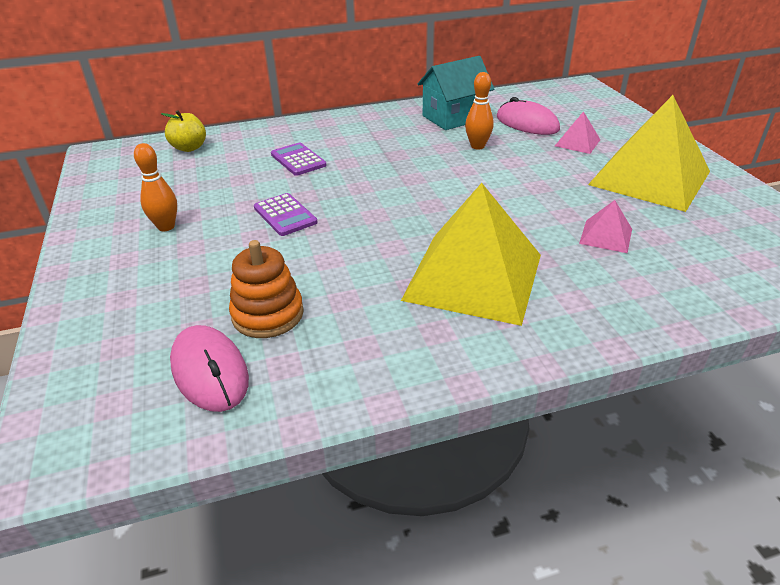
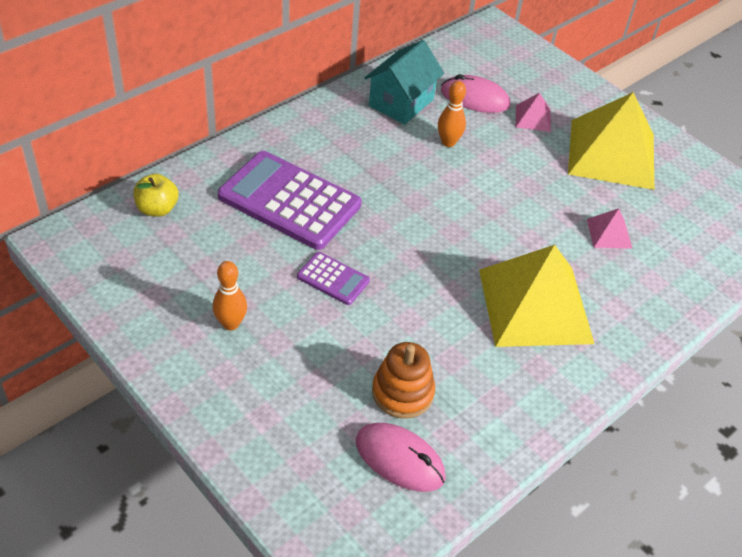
camera: 30 degrees left, 10 degrees up
purple calculator [271,142,327,176] -> purple calculator [218,151,361,250], size x2.11

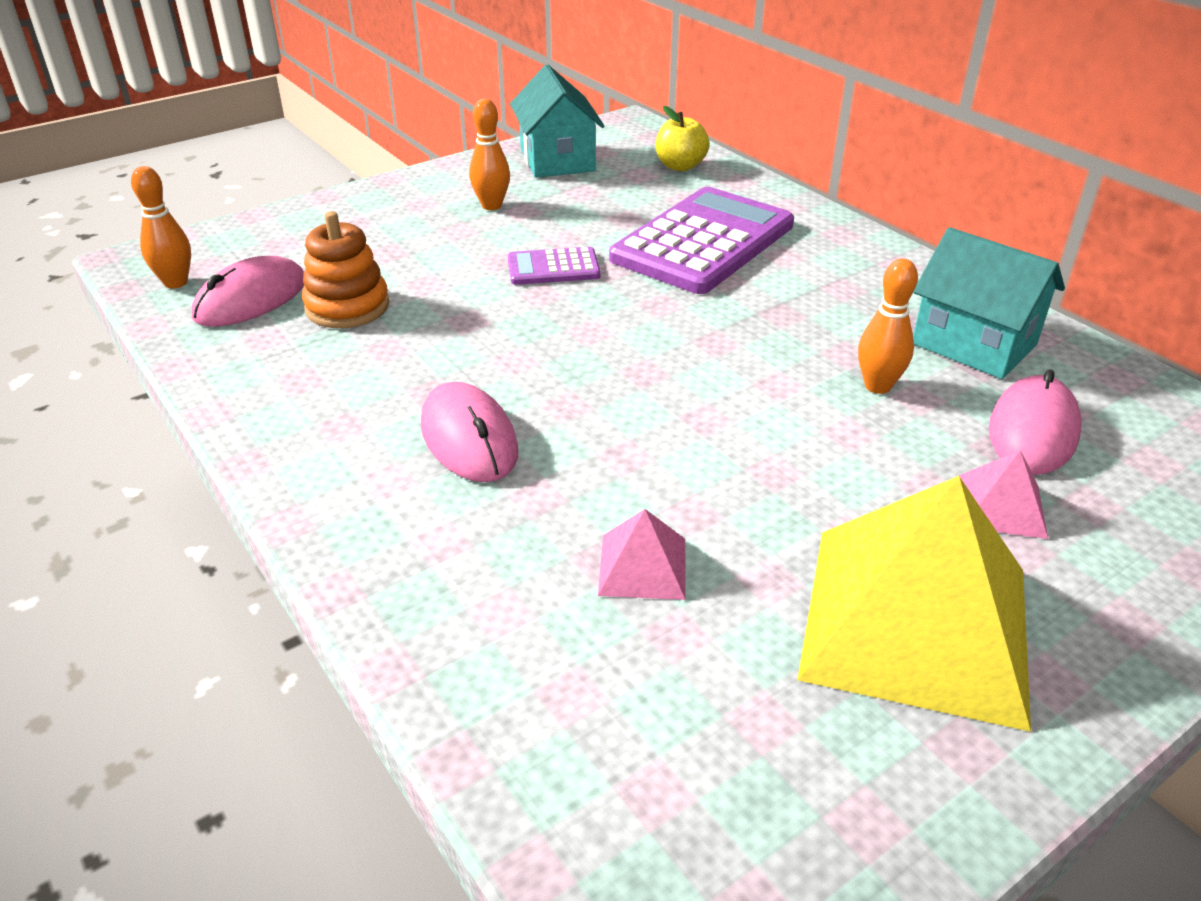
camera: 100 degrees right, 10 degrees down
purple calculator [297,252,370,305] -> purple calculator turned 45 degrees clockwise [508,247,600,285]
yellow pyramid [479,245,594,347] -> pink mouse [421,382,518,482]
none -> orange bowling pin [131,166,191,289]
none -> turquoise house [510,64,605,178]

